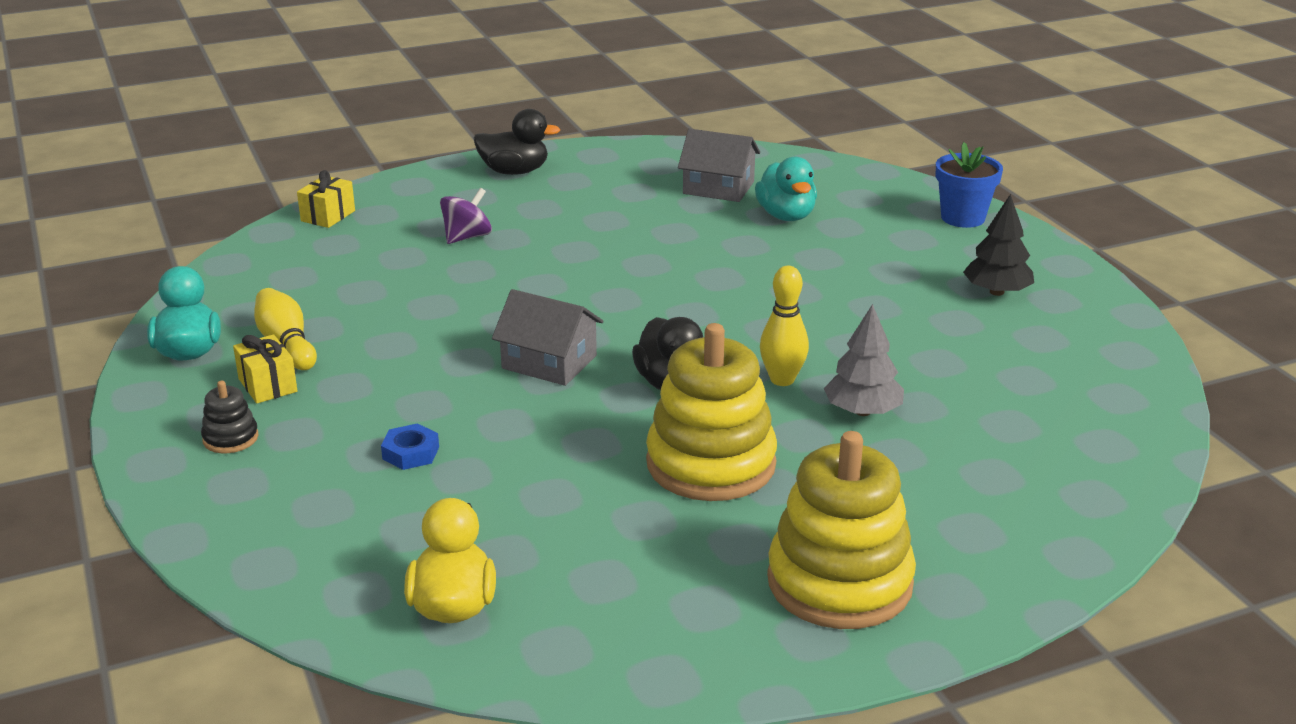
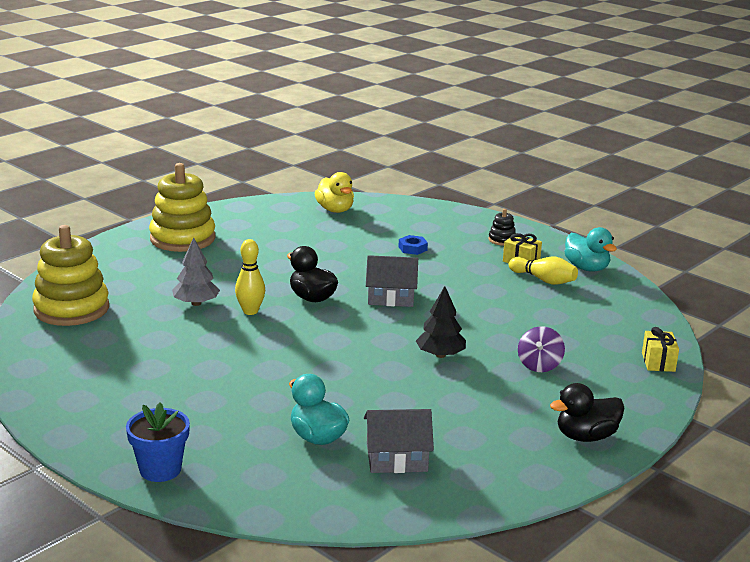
camera: 155 degrees right, 5 degrees down
yellow stacking toy [646,323,777,501] -> yellow stacking toy moved to [32,225,109,326]
black tree [963,194,1034,296] -> black tree moved to [416,286,466,358]

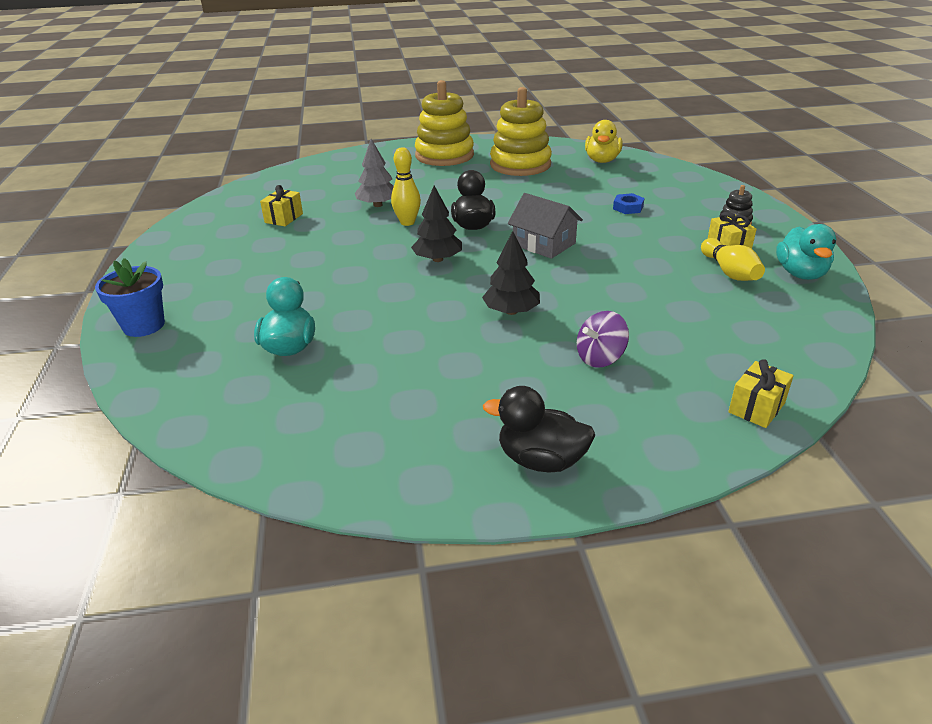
camera: 40 degrees right, 10 degrees up
yellow stacking toy [32,225,109,326] -> yellow stacking toy moved to [490,87,552,176]
grey house [364,409,434,473] -> none
none -> yellow gift [260,185,303,226]
none -> black tree [411,186,462,262]

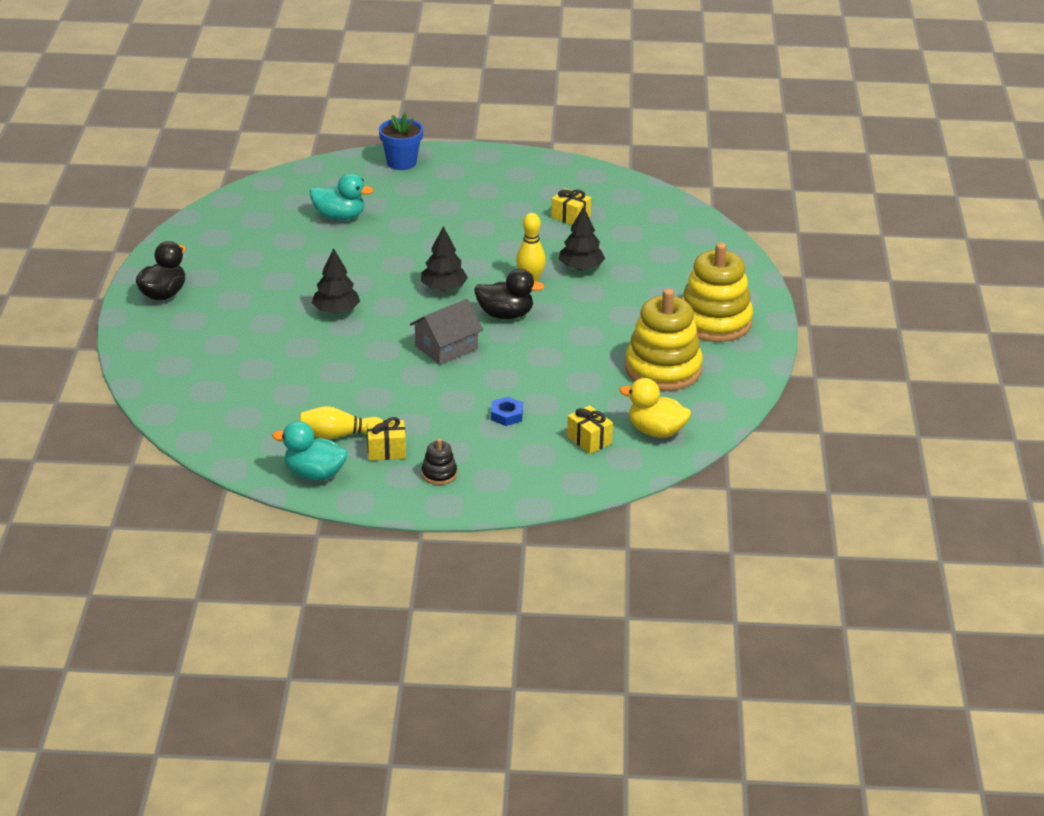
camera: 100 degrees right, 0 degrees up
grey tree [355,139,394,207] -> black tree [559,206,605,271]
purple spinning top [577,311,629,368] -> none
yellow gift [728,359,794,428] -> yellow gift moved to [567,405,613,454]

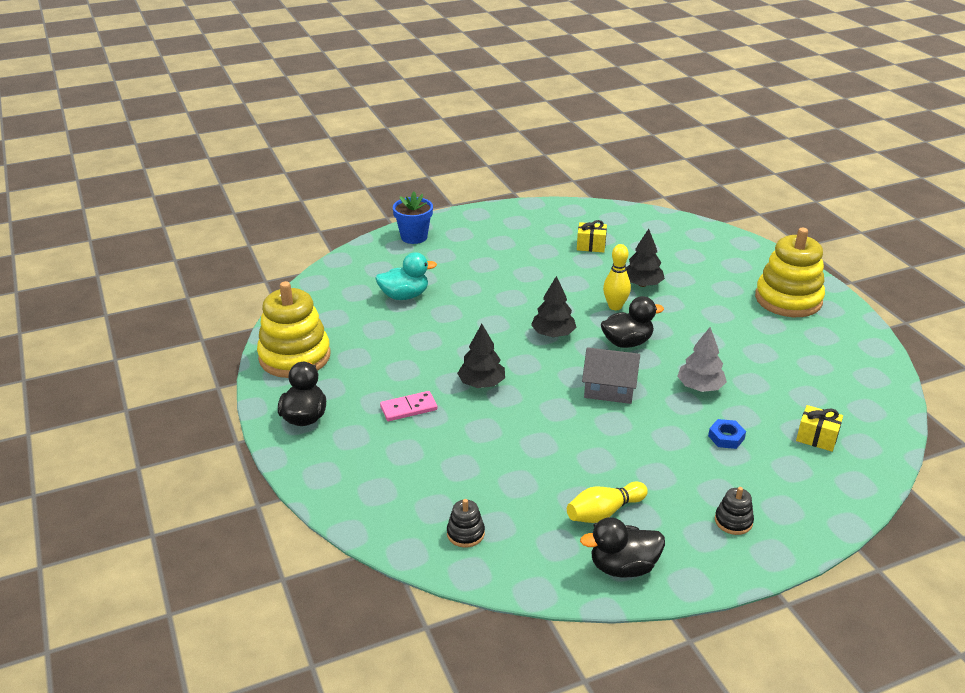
camera: 25 degrees left, 0 degrees up
turquoise duck [272,421,348,481] -> black duck [580,517,665,578]
yellow gift [367,417,406,461] -> none
grey house [410,299,483,365] -> grey house turned 75 degrees clockwise [582,347,640,404]
yellow duck [619,378,691,438] -> none
yellow stacking toy [625,288,703,391] -> yellow stacking toy moved to [257,281,331,378]
none -> pink domino [380,391,437,421]
none -> black stacking toy [447,499,485,547]
none -> grey tree [677,327,727,392]

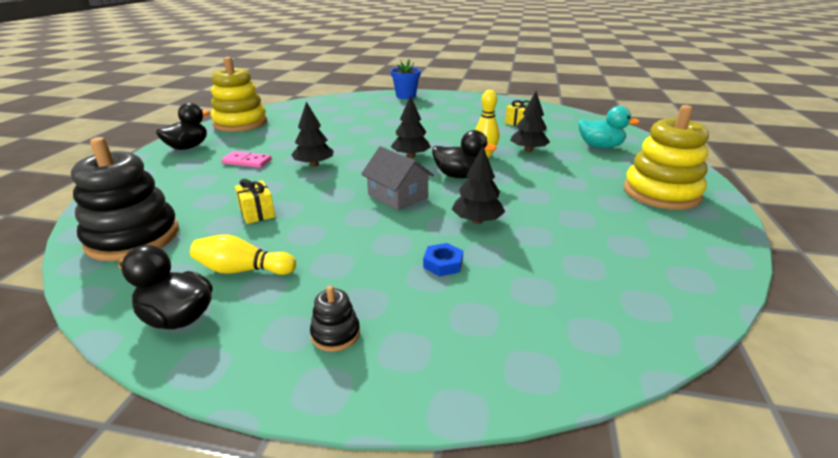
camera: 35 degrees right, 5 degrees down
turquoise duck [375,252,437,300] -> turquoise duck moved to [578,106,640,148]
black stacking toy [447,499,485,547] -> black stacking toy [71,137,179,261], size x2.32
grey tree [677,327,727,392] -> black tree [452,146,505,224]
yellow gift [796,405,843,452] -> yellow gift moved to [235,179,275,224]

